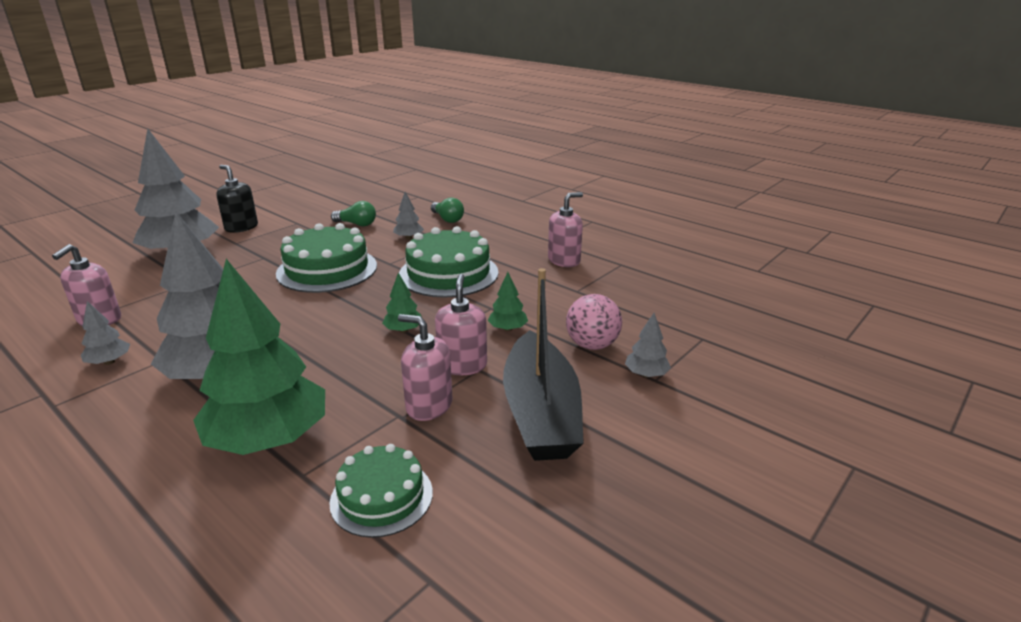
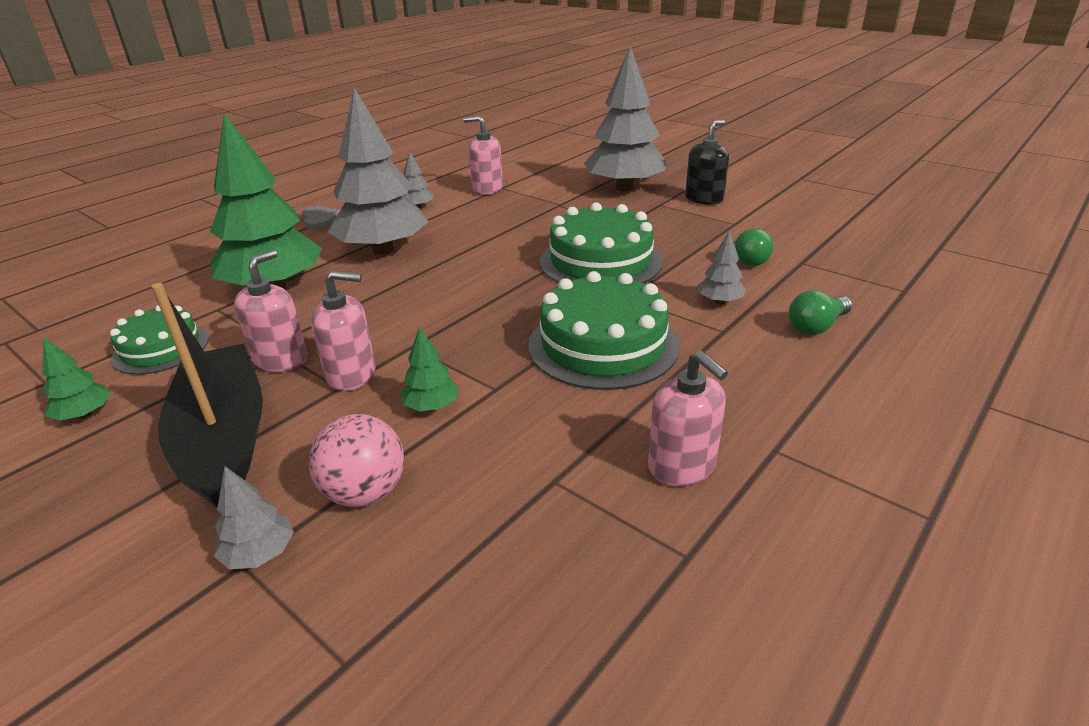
camera: 90 degrees right, 5 degrees up
green tree [382,273,422,333] -> green tree moved to [42,337,111,420]
black boat [503,268,584,461] -> black boat turned 75 degrees clockwise [151,283,263,508]
none -> grey heart [302,206,340,230]

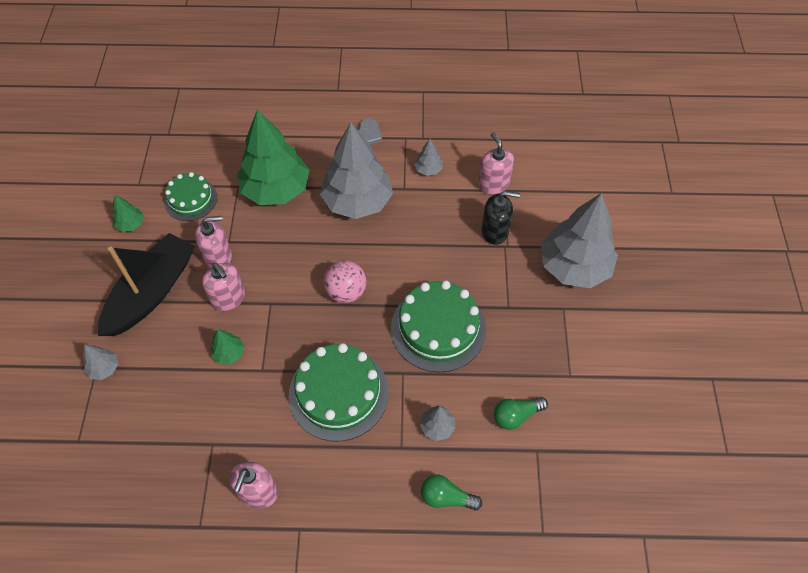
camera: 50 degrees right, 25 degrees up
pink ball [309,414,404,507] -> pink ball moved to [323,260,367,303]
black soap dispenser [685,120,729,205] -> black soap dispenser moved to [481,191,520,245]

